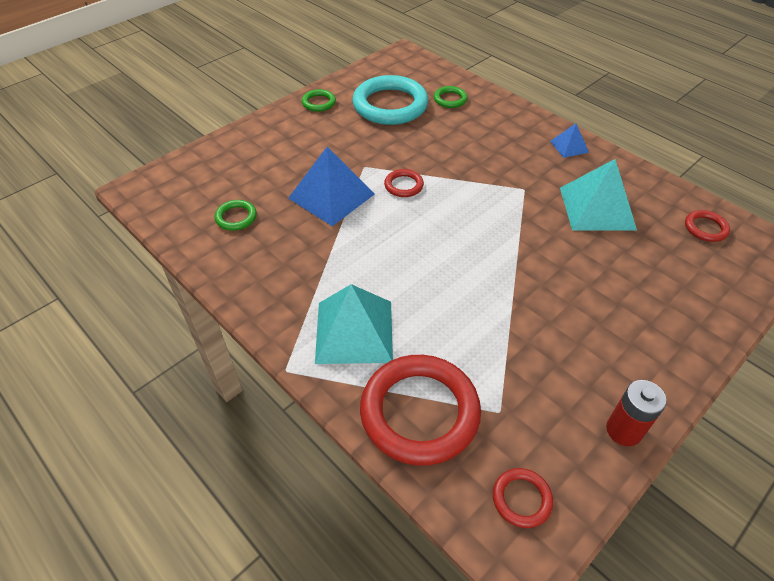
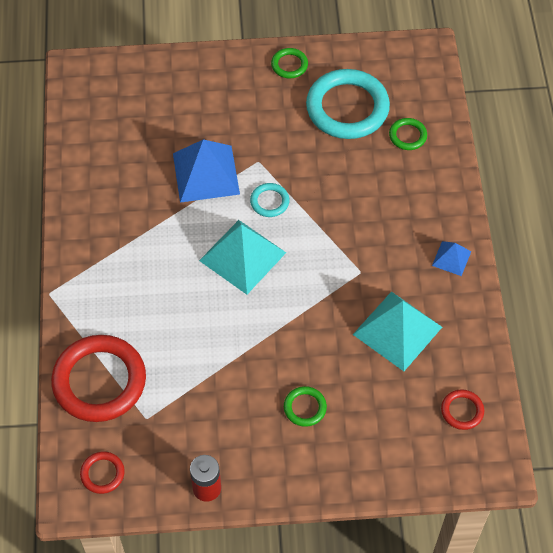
camera: 40 degrees right, 10 degrees up
green ring [215,200,257,230] -> green ring moved to [284,386,327,427]
turquoise pyramid [315,284,393,364] -> turquoise pyramid moved to [199,220,286,295]
red ring [384,169,424,197] -> turquoise ring [250,183,289,217]

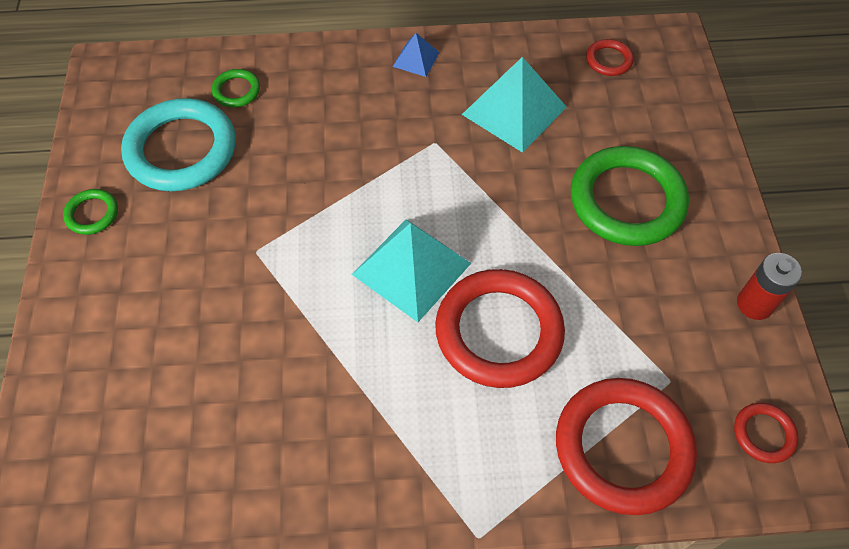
camera: 90 degrees left, 0 degrees up
blue pyramid [173,139,240,203] -> none
turquoise ring [250,183,289,217] -> none
green ring [284,386,327,427] -> green ring [571,146,689,246], size x2.21
none -> red ring [435,269,565,388]

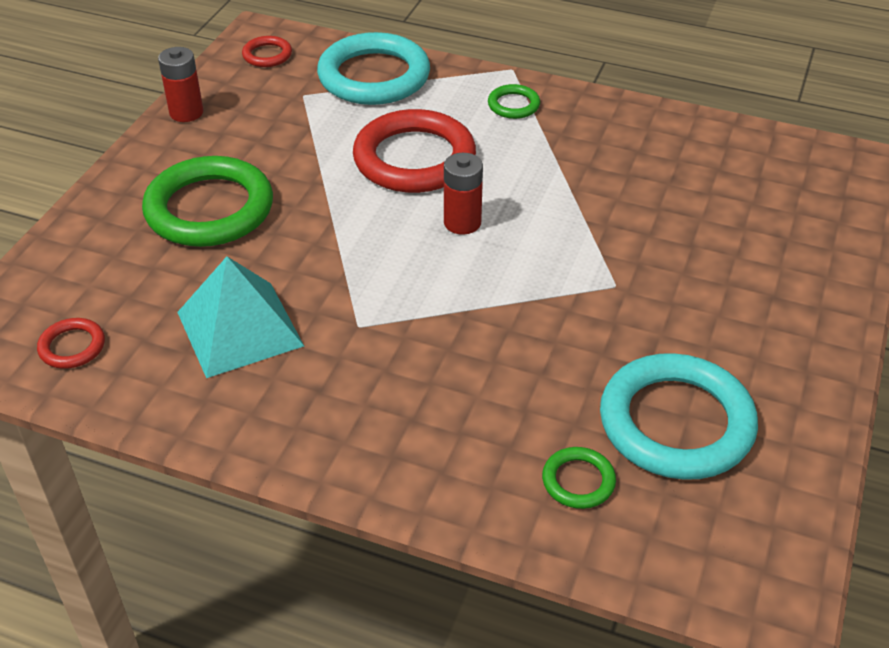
camera: 155 degrees left, 15 degrees down
green ring [63,189,118,235] -> green ring moved to [488,84,540,119]
turquoise pyramid [352,219,471,322] -> red battery [444,153,483,235]
blue pyramid [393,33,440,77] -> none
red ring [556,378,697,515] -> turquoise ring [317,32,430,105]

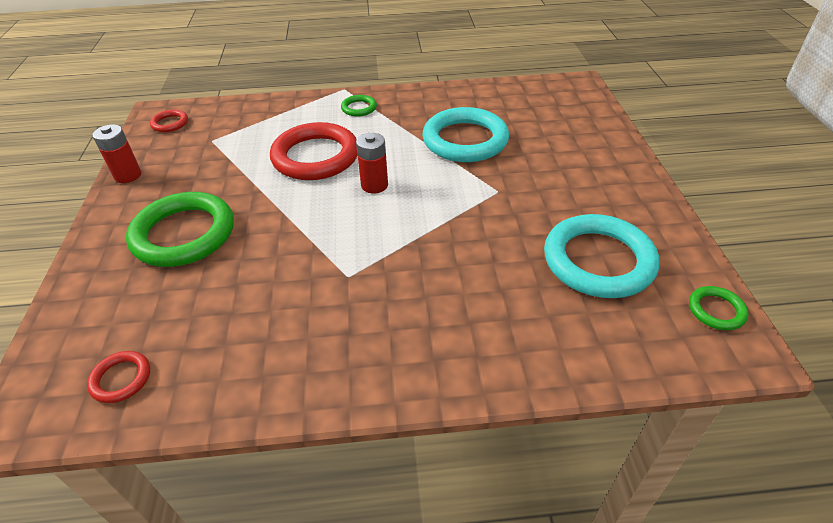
camera: 25 degrees left, 0 degrees up
turquoise pyramid [177,257,304,378] -> none
turquoise ring [317,32,430,105] -> turquoise ring moved to [422,107,509,162]
green ring [542,447,616,509] -> green ring moved to [689,286,748,330]

